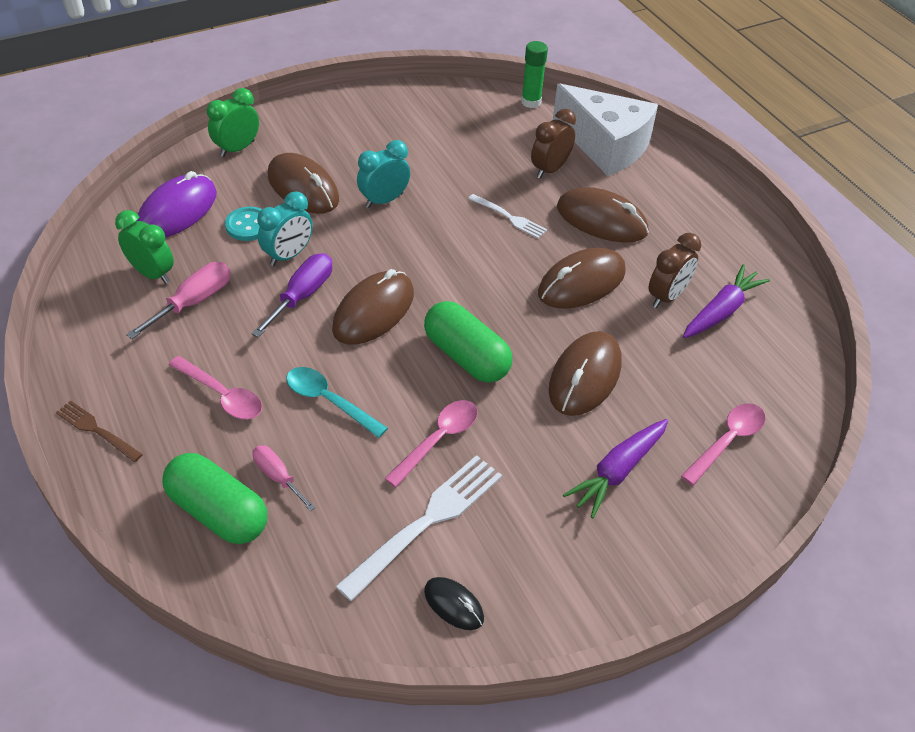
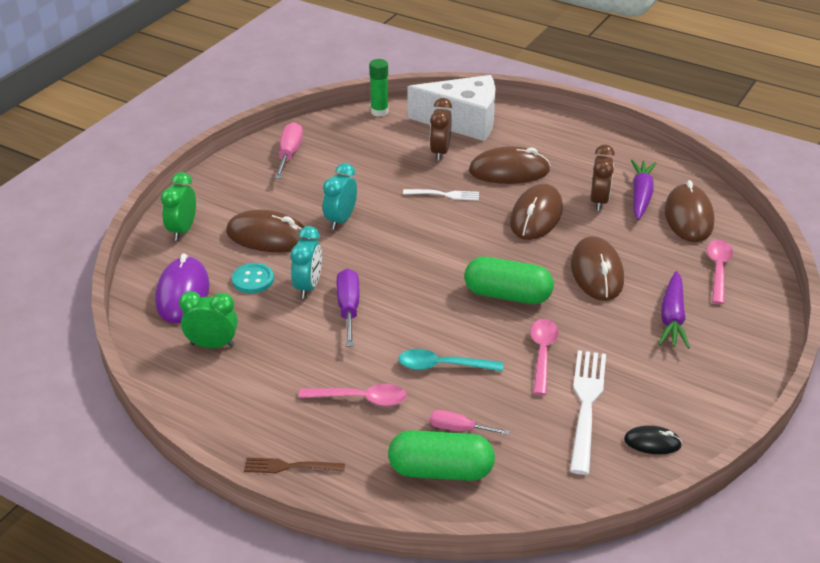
camera: 30 degrees left, 10 degrees down
pink screwdriver [126,262,231,339] -> pink screwdriver moved to [274,122,303,179]
brown mouse [332,269,414,345] -> brown mouse moved to [665,180,714,242]

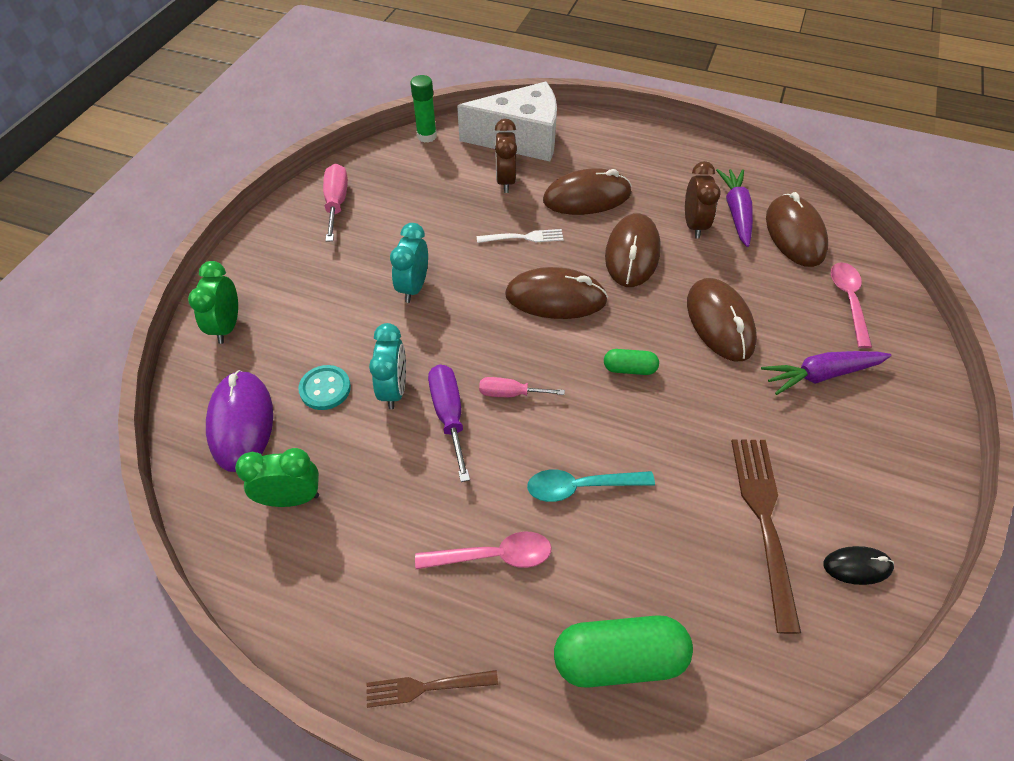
camera: 10 degrees left, 15 degrees up
brown mouse [226,210,310,252] -> brown mouse moved to [505,267,608,319]
pink screwdriver [429,410,510,435] -> pink screwdriver moved to [479,377,565,397]
green capsule [464,257,554,304] -> green capsule [604,349,659,375], size x0.52
pink spoon [530,319,559,395] -> none
white fork [570,350,606,475] -> brown fork [731,439,801,634]
purple carrot [659,271,690,349] -> purple carrot turned 75 degrees clockwise [761,351,892,395]

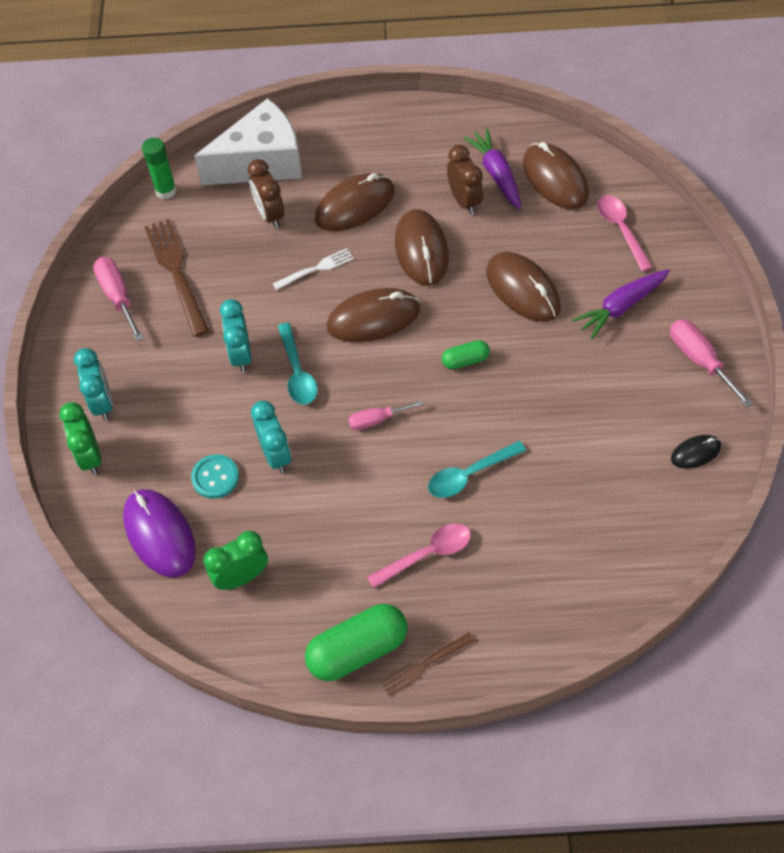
camera: 20 degrees left, 5 degrees up
purple screwdriver [428,364,470,482] -> none
green capsule [554,615,693,688] -> green capsule moved to [305,604,407,681]
brown fork [731,439,801,634] -> brown fork moved to [144,219,209,337]
none -> turquoise clock [74,348,113,421]
none -> turquoise spoon [278,323,318,405]
none -> pink screwdriver [670,319,753,408]

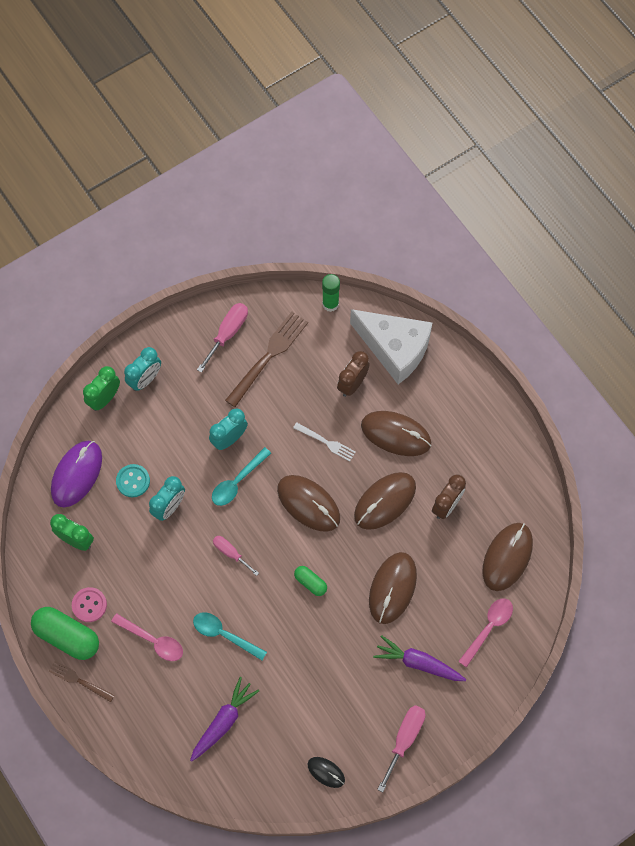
camera: 55 degrees right, 10 degrees up
purple carrot [463,128,521,209] -> purple carrot moved to [190,677,259,762]
none -> pink button [72,587,107,622]

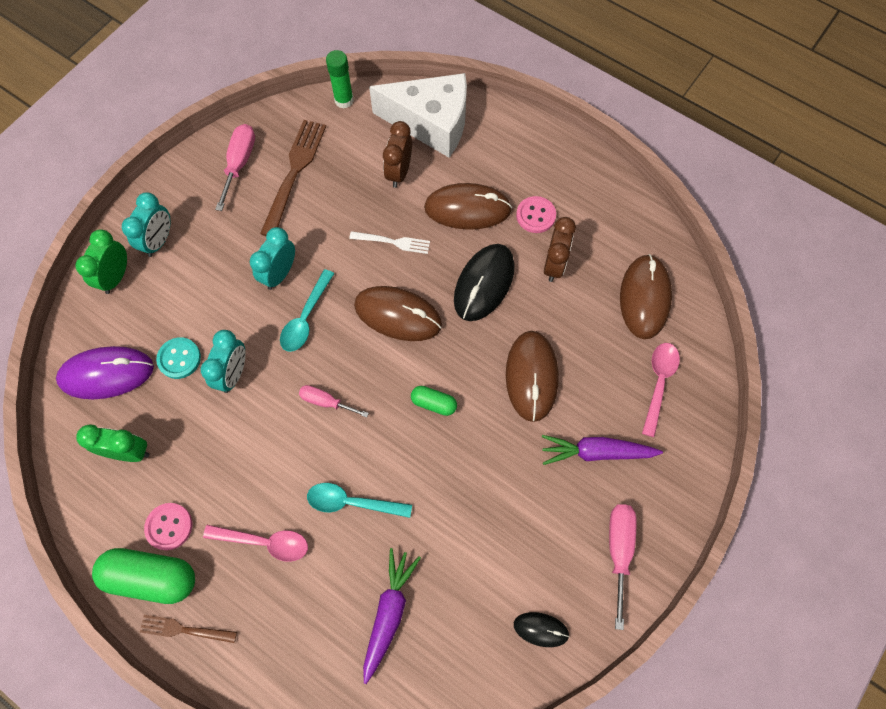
camera: 20 degrees left, 0 degrees up
purple mouse [51,441,102,508] -> purple mouse turned 75 degrees clockwise [56,346,154,399]
brown mouse [354,472,416,530] -> black mouse [454,244,514,321]
none -> pink button [516,196,556,233]

